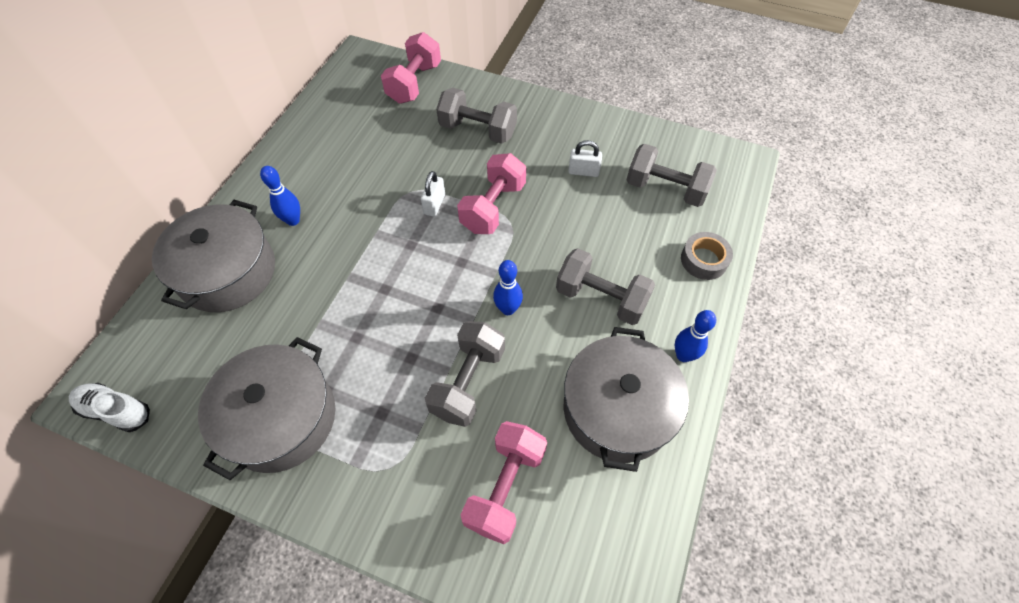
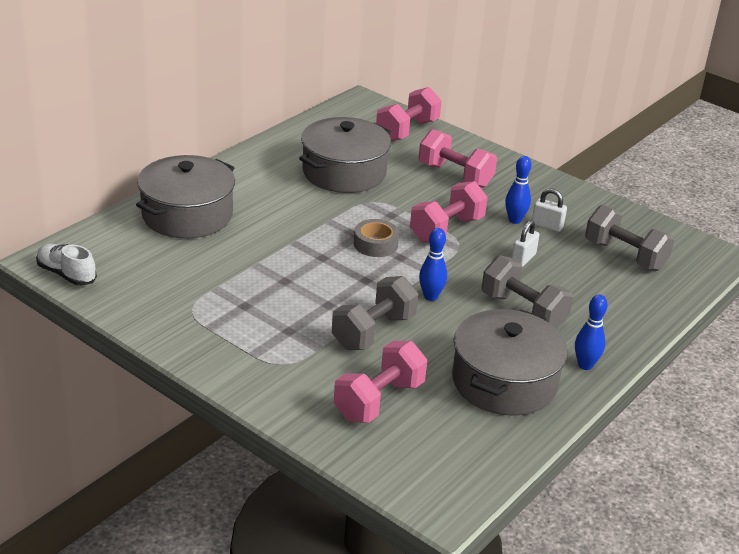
camera: 15 degrees right, 25 degrees down
grey pot [198,337,335,480] -> grey pot moved to [299,117,391,193]
blue bowling pin [260,166,300,226] -> blue bowling pin moved to [505,156,531,224]
white padlock [421,171,445,217] -> white padlock moved to [512,220,539,267]
grey dumbbell [436,88,517,144] -> pink dumbbell [419,129,497,188]
grey tape [681,232,733,280] -> grey tape moved to [354,219,399,257]

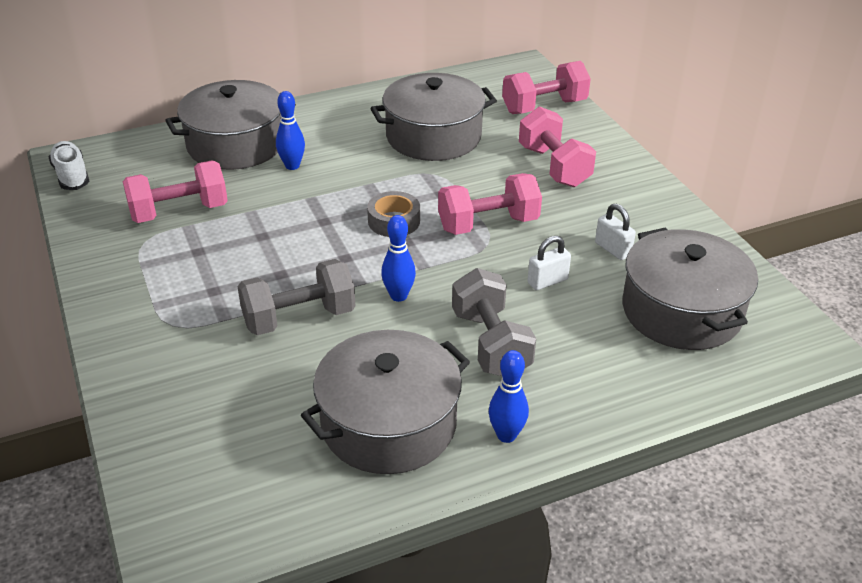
camera: 30 degrees right, 5 degrees up
pink dumbbell [334,341,427,423] -> pink dumbbell moved to [123,160,228,223]
blue bowling pin [505,156,531,224] -> blue bowling pin moved to [276,91,305,170]
grey dumbbell [585,205,674,271] -> grey pot [623,227,758,350]

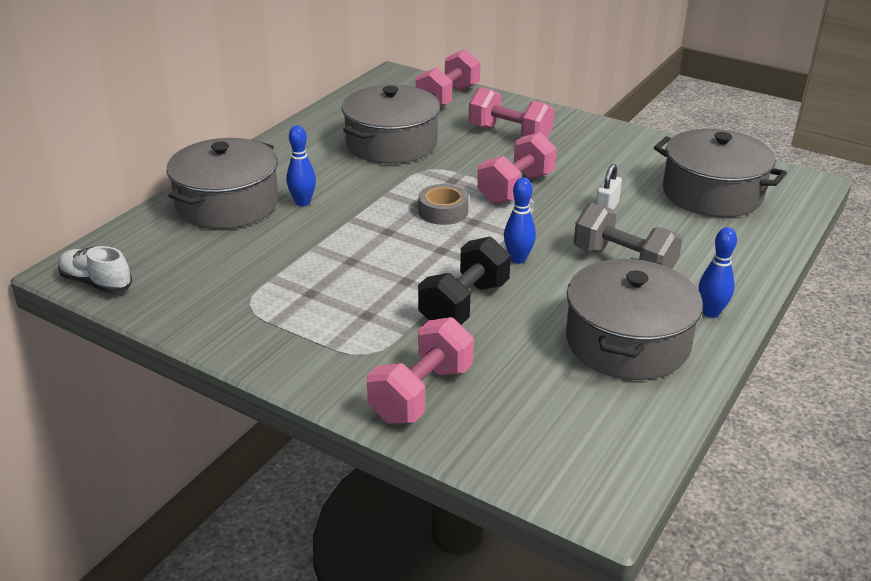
camera: 35 degrees left, 5 degrees down
pink dumbbell [123,160,228,223] -> pink dumbbell moved to [367,317,474,424]
grey dumbbell [237,259,356,335] -> black dumbbell [418,236,511,325]
white padlock [595,203,636,260] -> none

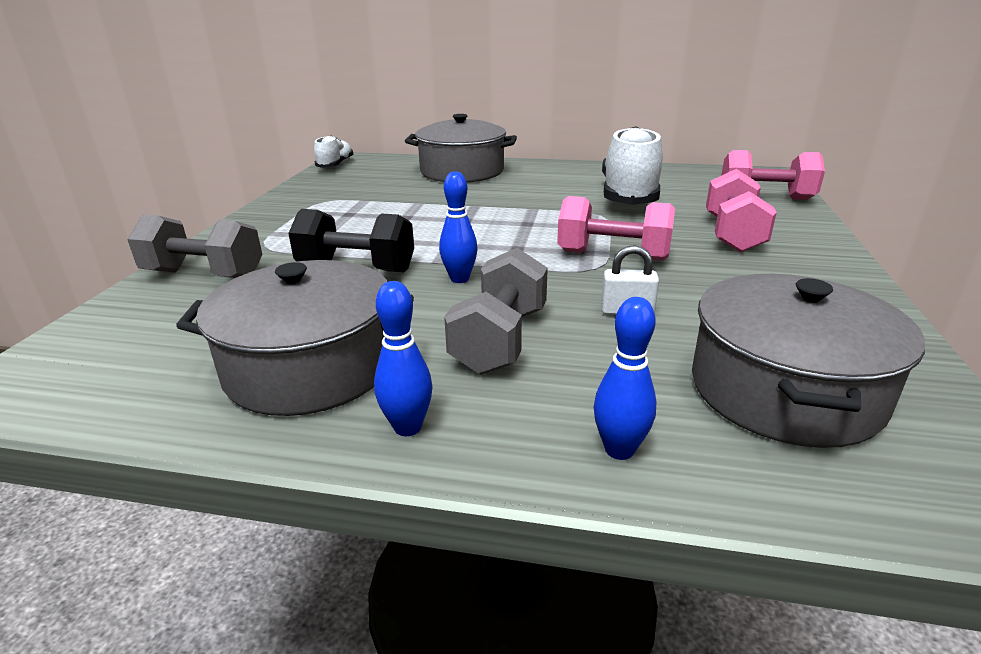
camera: 70 degrees right, 5 degrees down
blue bowling pin [286,125,316,206] -> blue bowling pin moved to [594,297,657,460]
grey pot [342,85,440,164] -> white shoe [602,126,662,205]
pink dumbbell [367,317,474,424] -> grey dumbbell [127,215,263,278]
grey tape [418,184,469,225] -> none

